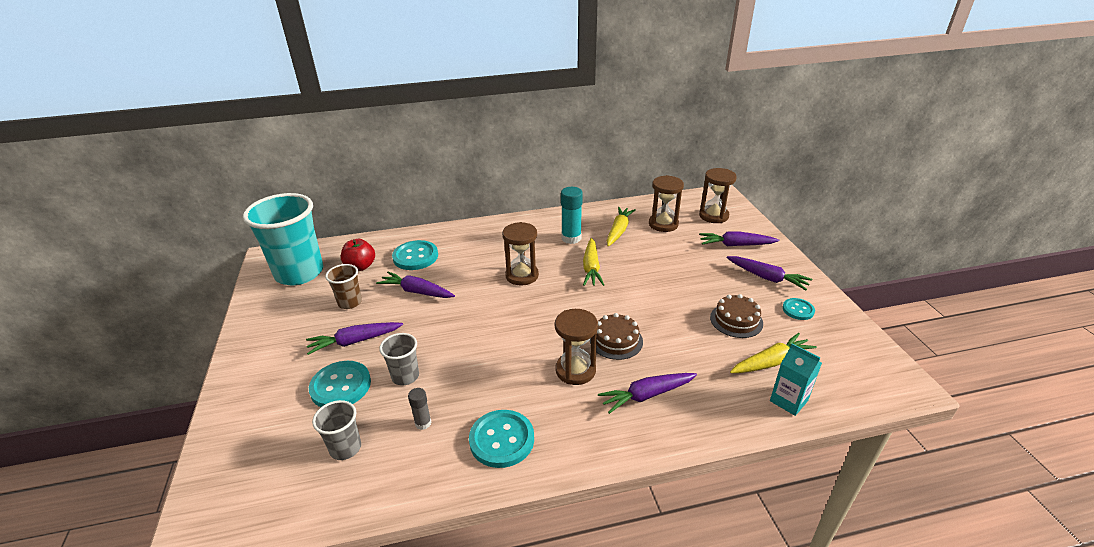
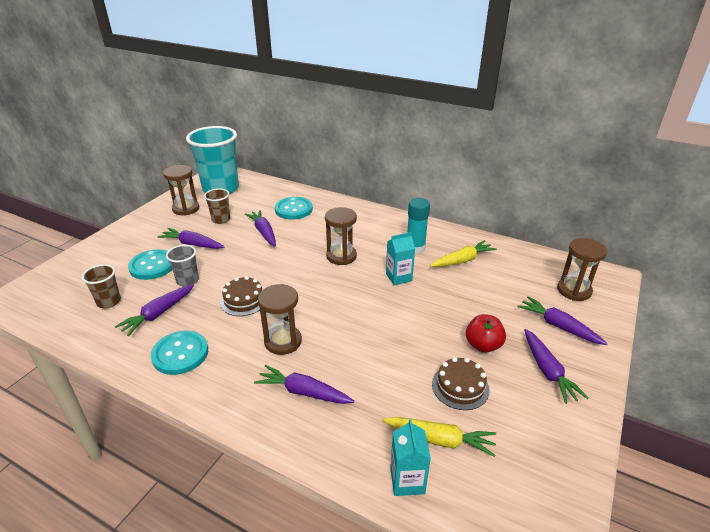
camera: 40 degrees right, 0 degrees up
grey cup [312,400,361,460] -> brown cup [82,264,121,308]
red apple [341,239,375,271] -> red apple moved to [466,314,506,353]
grey glue stick [408,388,431,430] -> purple carrot [115,284,194,336]
yellow carrot [583,238,604,286] -> turquoise carton [386,232,415,285]
brown cake [590,313,643,360] -> brown cake moved to [220,276,263,316]
brown hourglass [649,175,684,232] -> brown hourglass moved to [163,165,199,216]
turquoise button [782,298,815,320] -> none

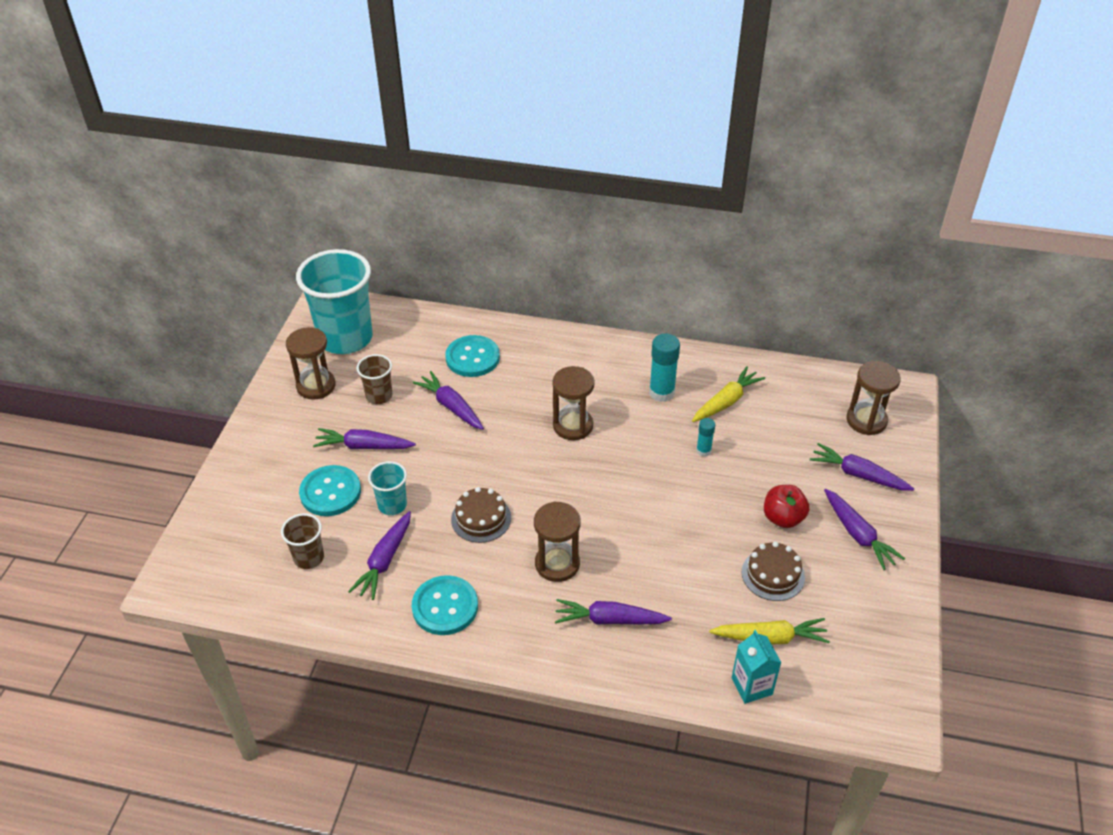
camera: 15 degrees left, 10 degrees up
grey cup [166,245,199,287] -> turquoise cup [368,461,407,515]
turquoise carton [386,232,415,285] -> none
none -> turquoise glue stick [696,418,715,457]

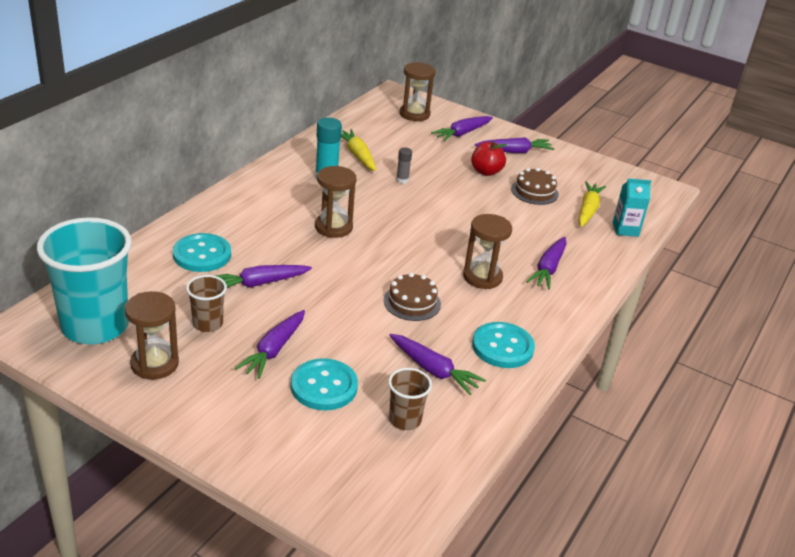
camera: 75 degrees left, 10 degrees down
turquoise cup [368,461,407,515] -> none
turquoise glue stick [696,418,715,457] -> grey glue stick [396,147,412,184]

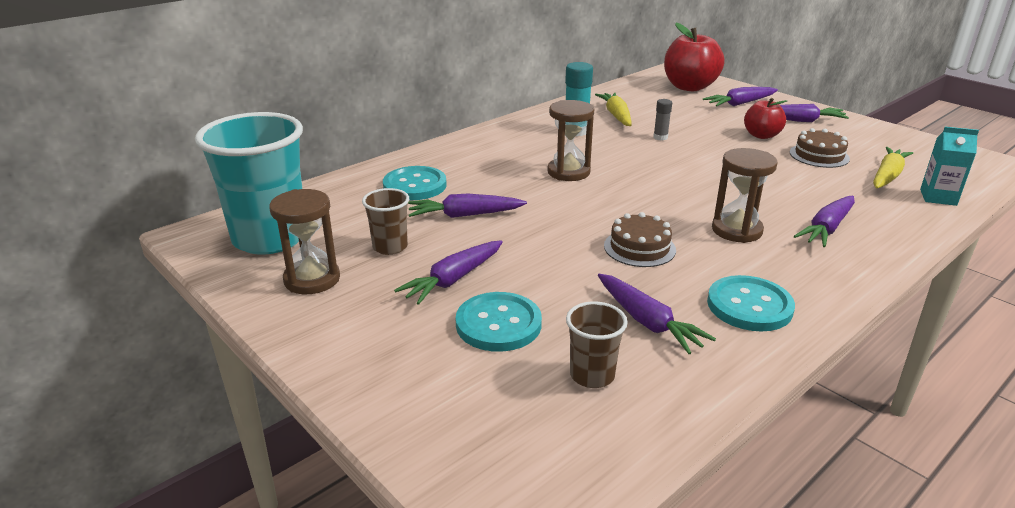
camera: 20 degrees right, 5 degrees down
brown hourglass [400,62,436,121] -> red apple [664,23,725,91]

